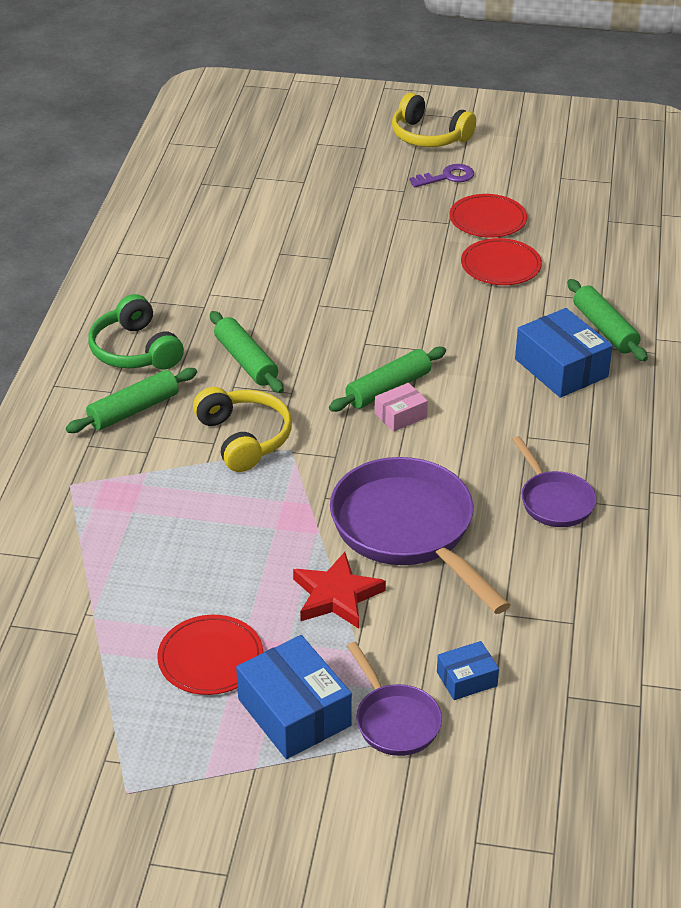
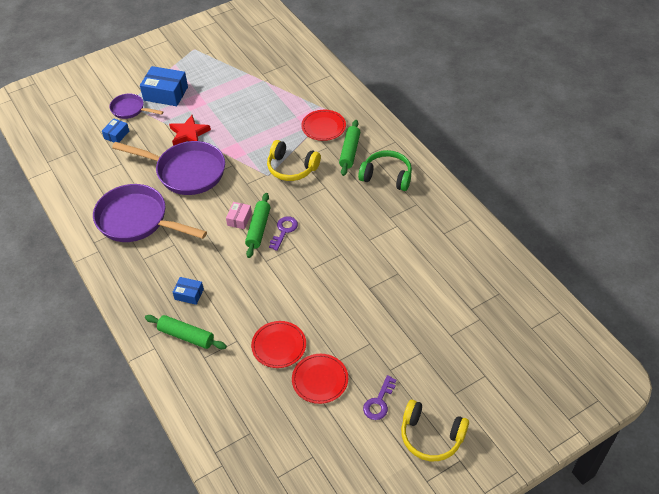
camera: 140 degrees right, 10 degrees up
red plate [157,615,263,695] -> red plate moved to [301,110,346,141]
green rolling pin [210,311,284,393] -> none
yellow headphones [392,93,476,147] -> yellow headphones turned 150 degrees counterclockwise [401,400,469,461]
purple pan [512,436,597,527] -> purple pan [93,184,207,242], size x1.89
blue box [515,308,613,398] -> blue box [173,277,204,305], size x0.54
none -> purple key [269,216,298,251]

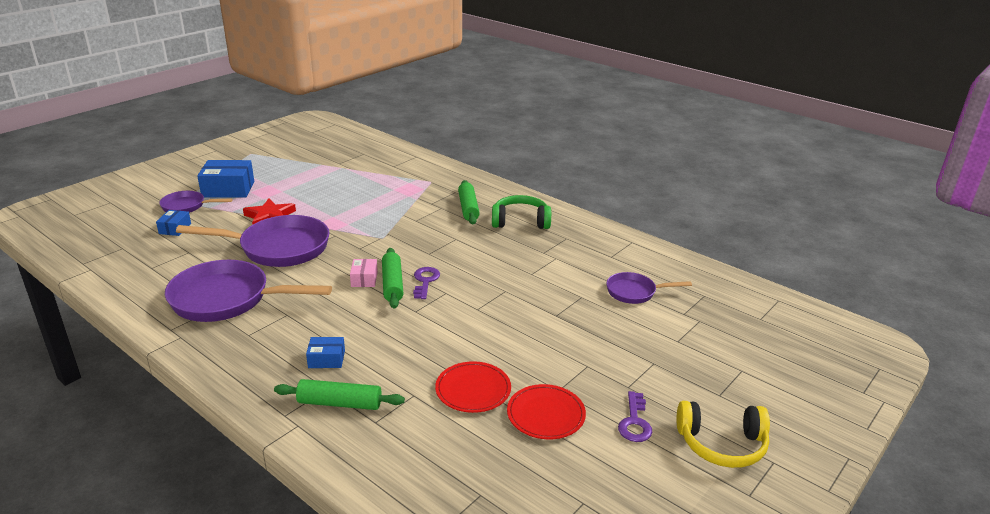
camera: 20 degrees left, 20 degrees down
yellow headphones [267,140,321,181] -> none
red plate [301,110,346,141] -> none
none -> purple pan [606,272,692,304]

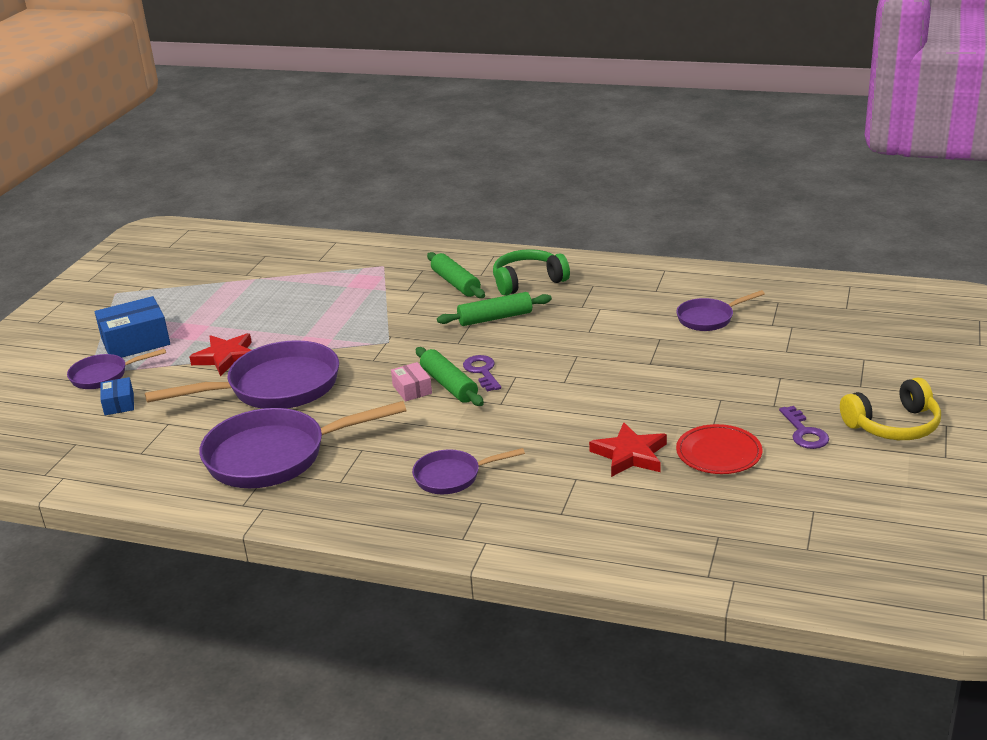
camera: 20 degrees left, 0 degrees up
green rolling pin [274,379,405,410] -> green rolling pin moved to [437,292,552,326]
blue box [306,337,345,368] -> purple pan [412,448,525,494]
red plate [435,361,511,413] -> red star [589,422,667,477]

